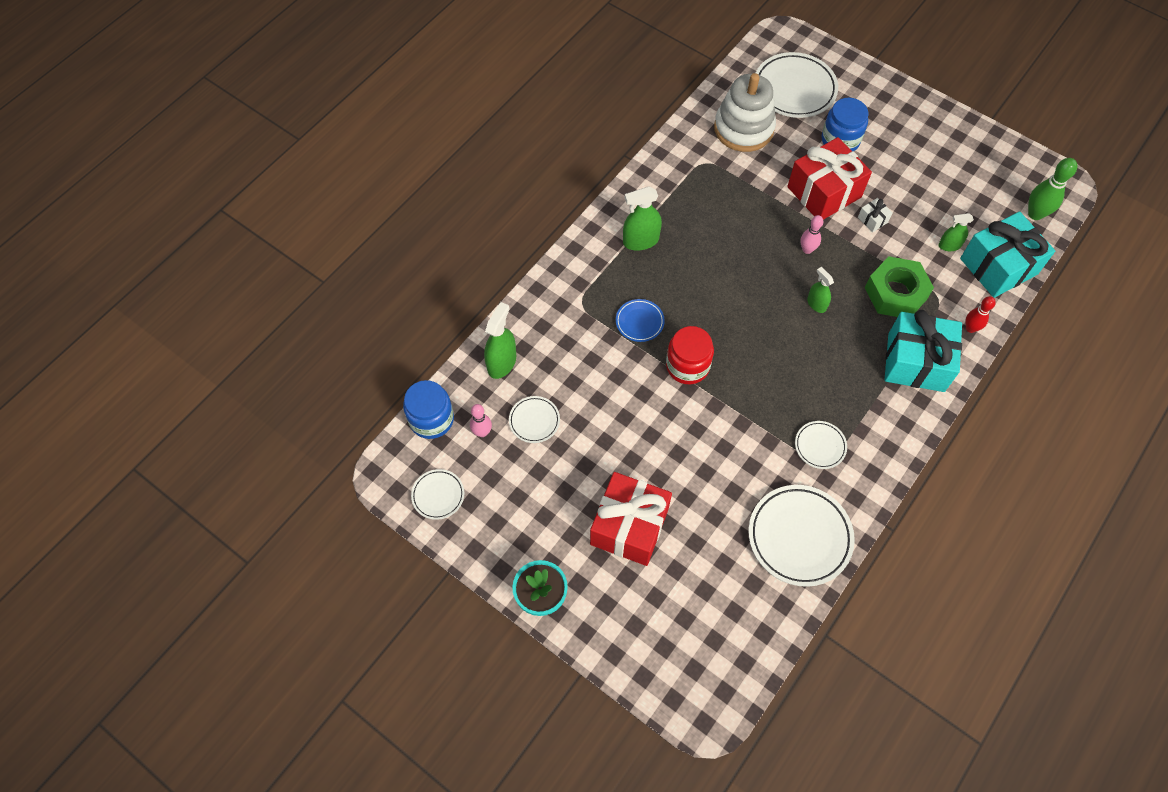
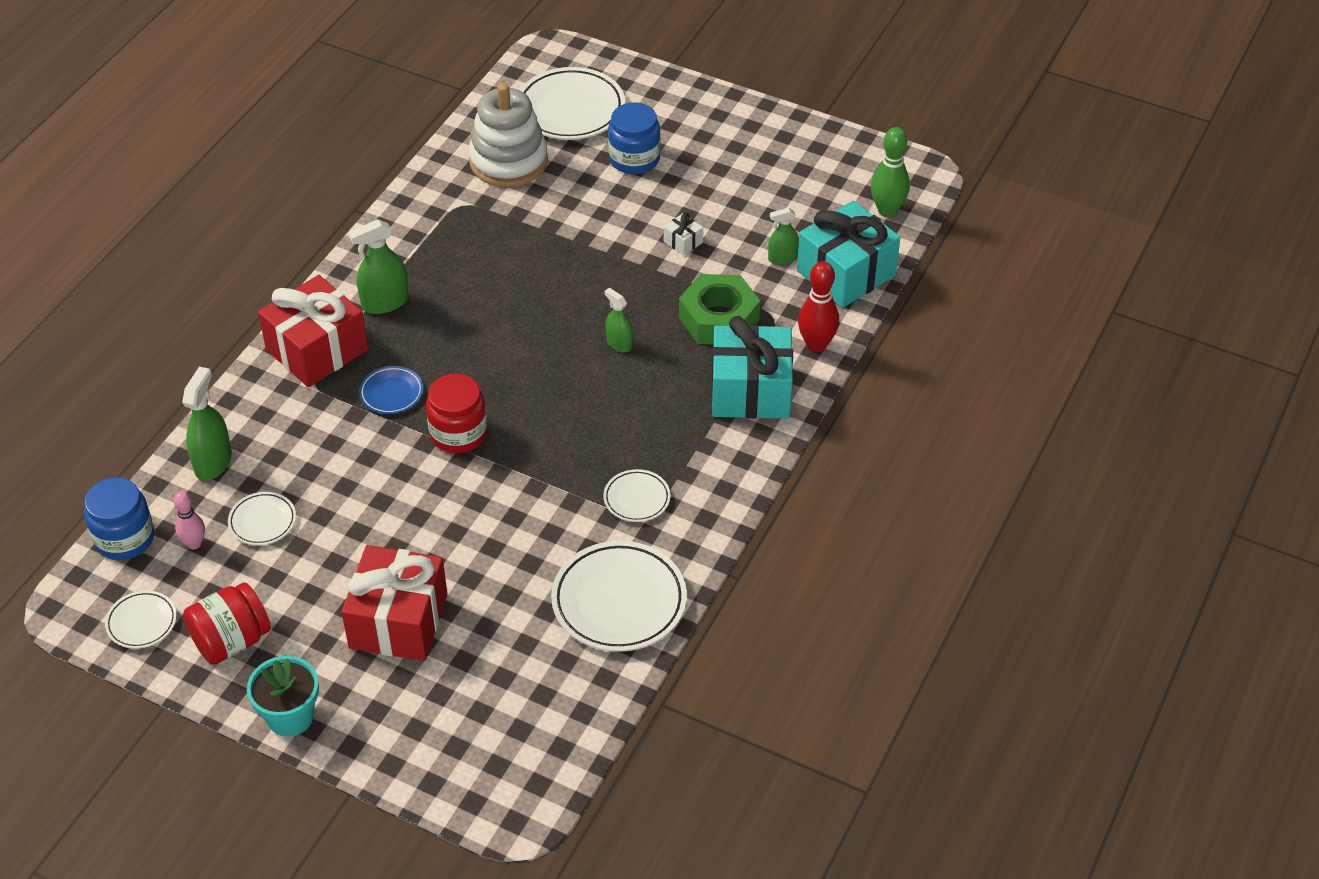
camera: 10 degrees left, 15 degrees down
red gift [787,137,872,220] -> red gift moved to [258,275,368,387]
pink bowling pin [801,215,824,254] -> none
red bowling pin [965,296,996,333] -> red bowling pin [798,261,839,352], size x1.55
none -> red jar [183,582,271,665]

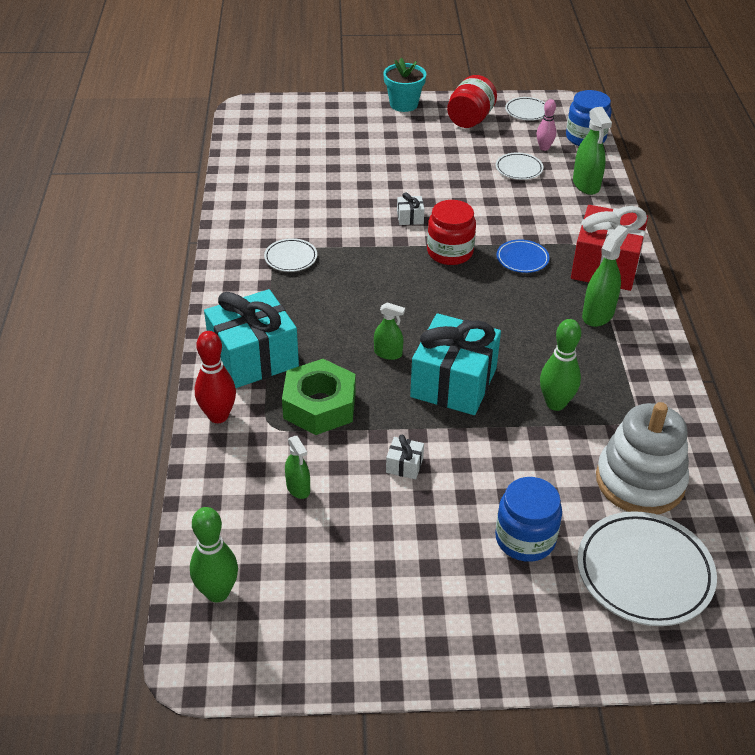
camera: 150 degrees right, 5 degrees down
red gift [342,545,447,661] -> none
white plate [551,541,687,652] -> none
green spray bottle [768,208,799,265] -> green spray bottle turned 105 degrees clockwise [285,436,310,499]
turquoise gift [797,200,900,308] -> turquoise gift moved to [410,313,501,415]
none -> white gift [397,192,424,225]
none -> green bowling pin [540,319,581,411]

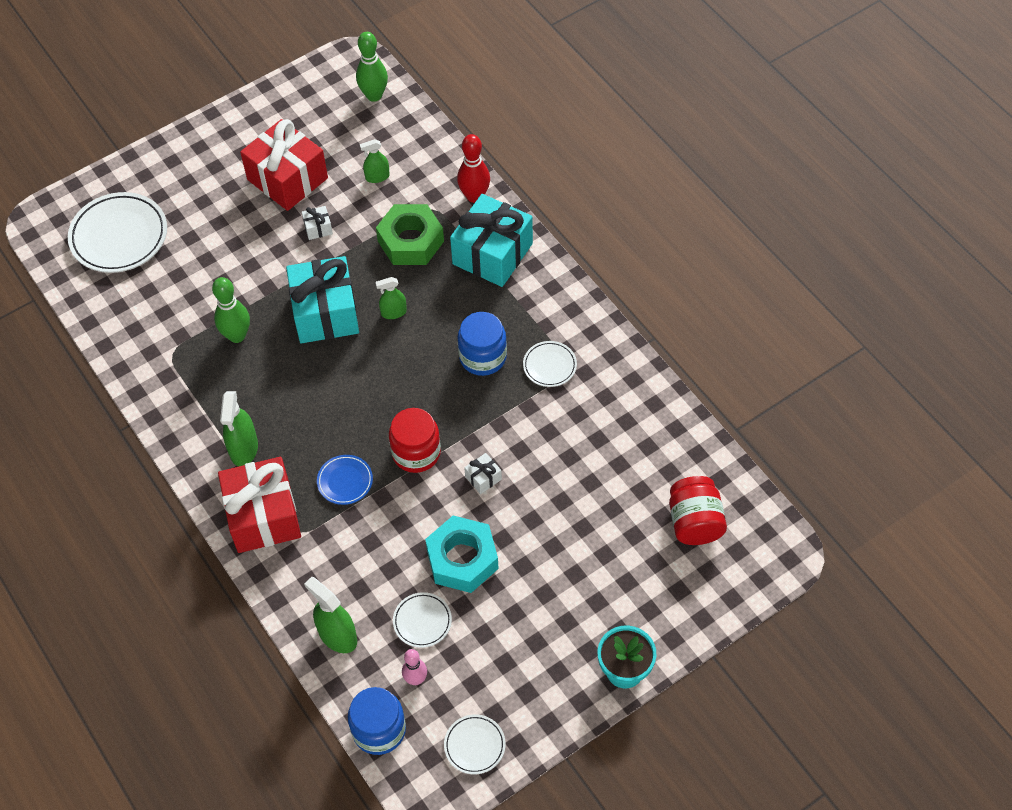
camera: 150 degrees right, 15 degrees up
green spray bottle [285,436,310,499] -> green spray bottle turned 45 degrees counterclockwise [360,139,390,183]
red jar [447,75,497,128] -> red jar moved to [669,476,727,545]
blue jar [495,477,562,562] -> blue jar moved to [457,312,507,376]
white stacking toy [596,402,689,514] -> none
none -> red gift [240,119,328,211]
none -> turquoise nut [425,515,499,593]

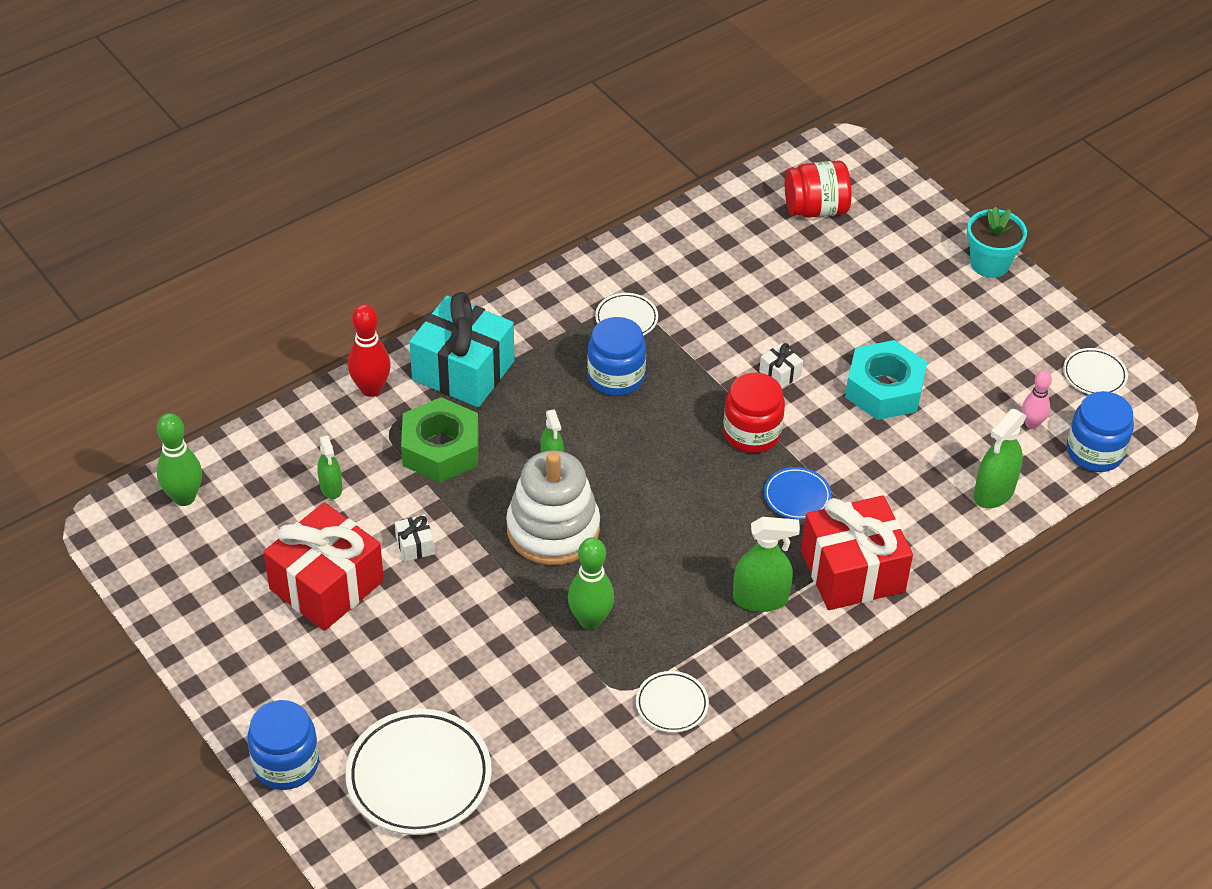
camera: 95 degrees left, 10 degrees down
turquoise gift [286,256,359,343] -> white stacking toy [506,450,600,565]
white plate [393,592,452,648] -> white plate moved to [636,671,709,733]
none -> blue jar [247,700,319,790]

